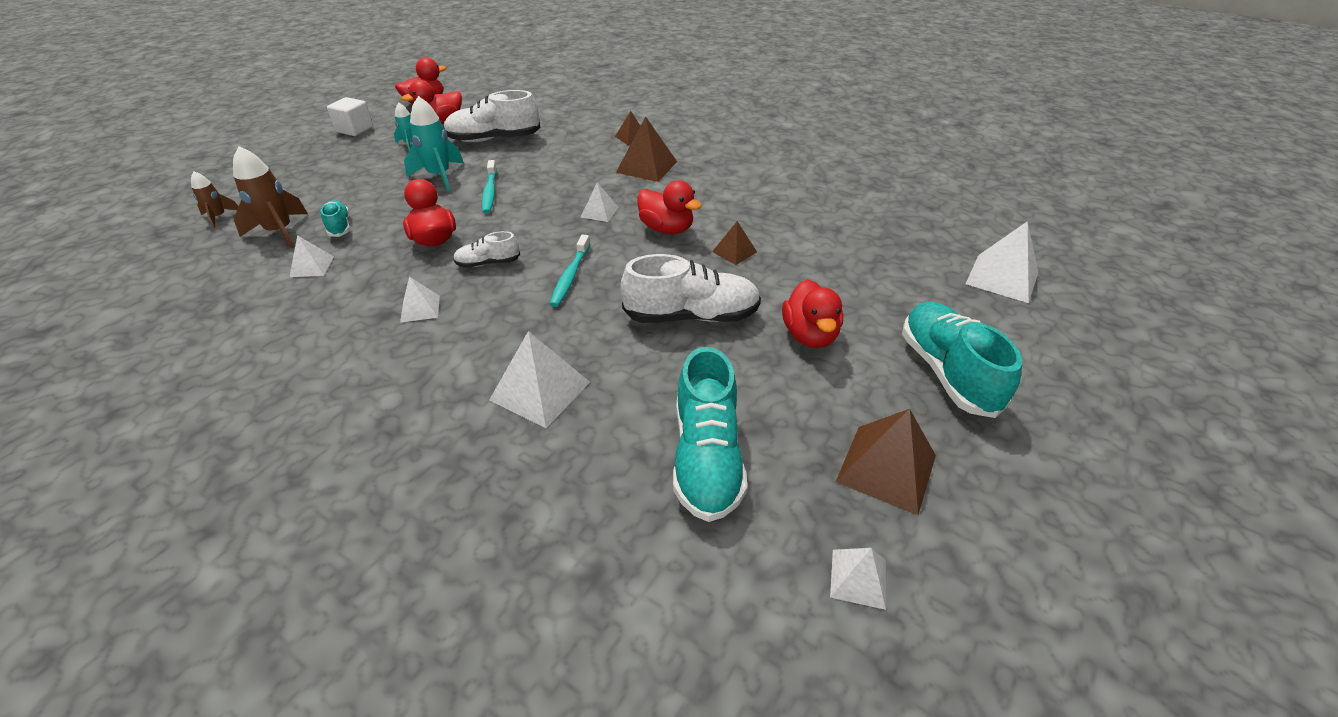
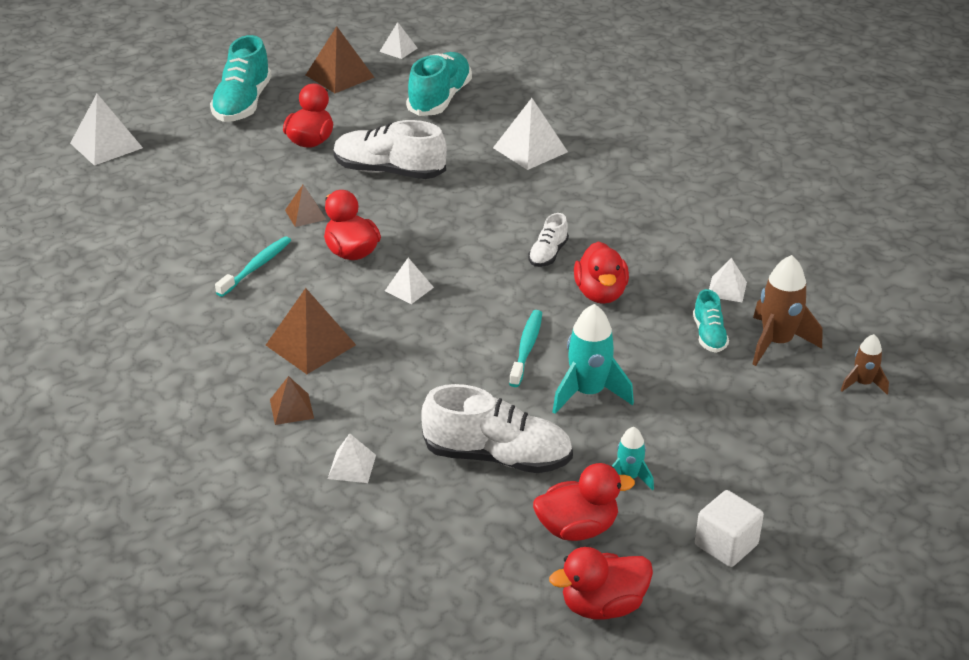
camera: 160 degrees left, 5 degrees down
white pyramid [400,277,440,323] -> white pyramid moved to [328,433,376,483]
white shoe [453,231,520,268] -> white shoe turned 105 degrees clockwise [528,213,569,267]
turquoise toothbrush [550,235,590,307] -> turquoise toothbrush moved to [215,236,291,297]

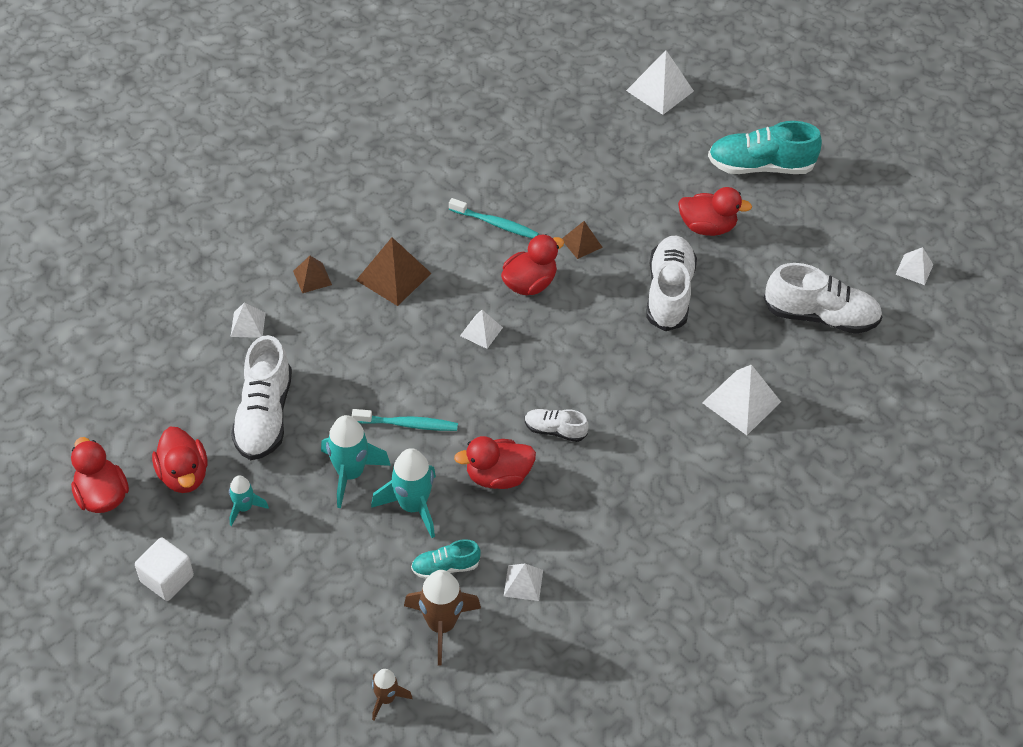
camera: 80 degrees right, 15 degrees up
brown pyramid [306,26,375,93] -> none
turquoise shoe [406,52,472,116] -> white shoe [764,263,882,334]
none -> turquoise rocket [371,448,436,538]

